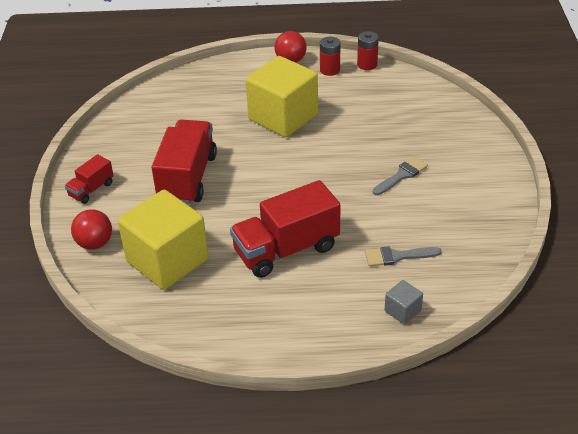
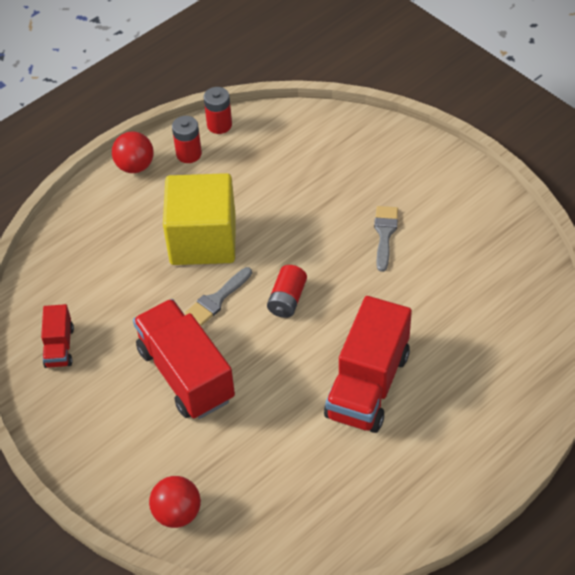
camera: 40 degrees left, 10 degrees up
red truck [65,154,114,204] -> red truck moved to [41,304,74,368]
yellow cube [118,190,209,290] -> none
grey brush [365,246,442,266] -> grey brush moved to [185,267,252,326]
grey cube [385,280,423,325] -> none
none -> red battery [267,265,307,318]

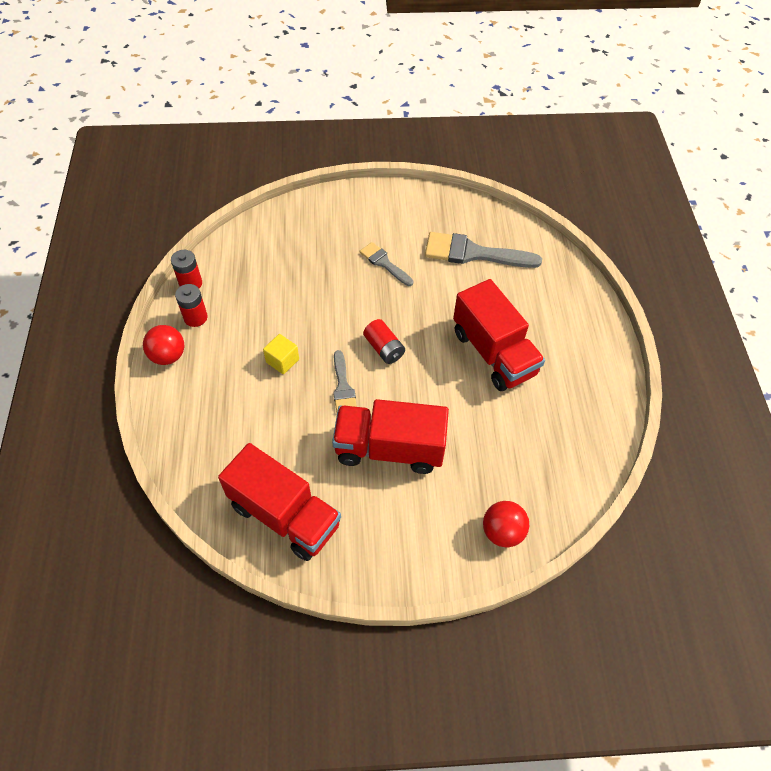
camera: 55 degrees left, 5 degrees up
red truck [41,304,74,368] -> red truck [218,443,341,561], size x1.99
yellow cube [163,173,236,265] -> yellow cube [263,334,299,374], size x0.42
none -> grey brush [425,232,542,268]

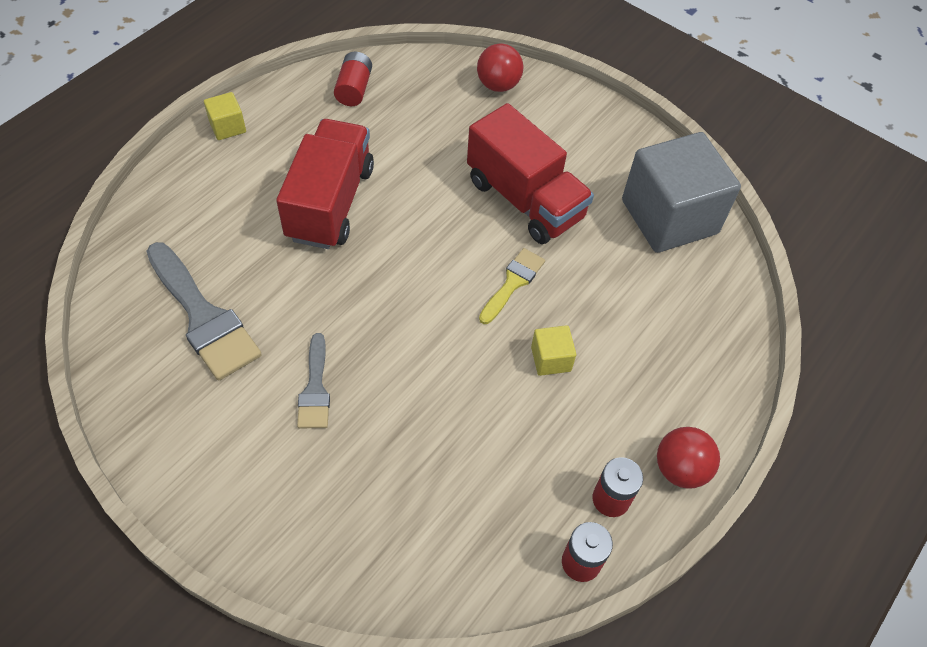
camera: 140 degrees left, 0 degrees up
red truck [218,443,341,561] -> grey cube [622,132,741,253]
grey brush [333,350,357,412] -> yellow brush [479,248,545,324]
red battery [363,319,405,364] -> red battery moved to [334,51,372,106]
none -> yellow cube [204,92,246,140]

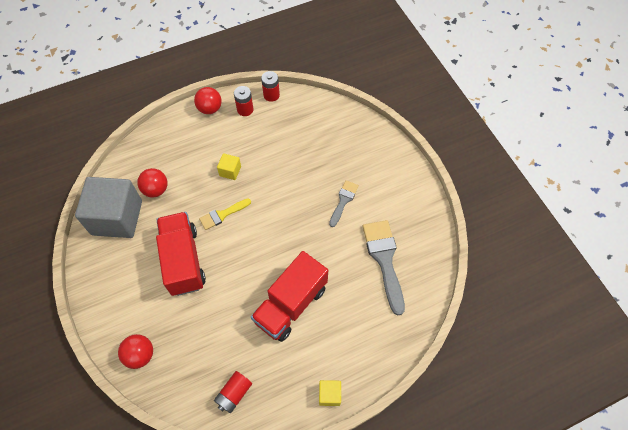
camera: 150 degrees left, 5 degrees up
none -> red ball [137,168,168,197]

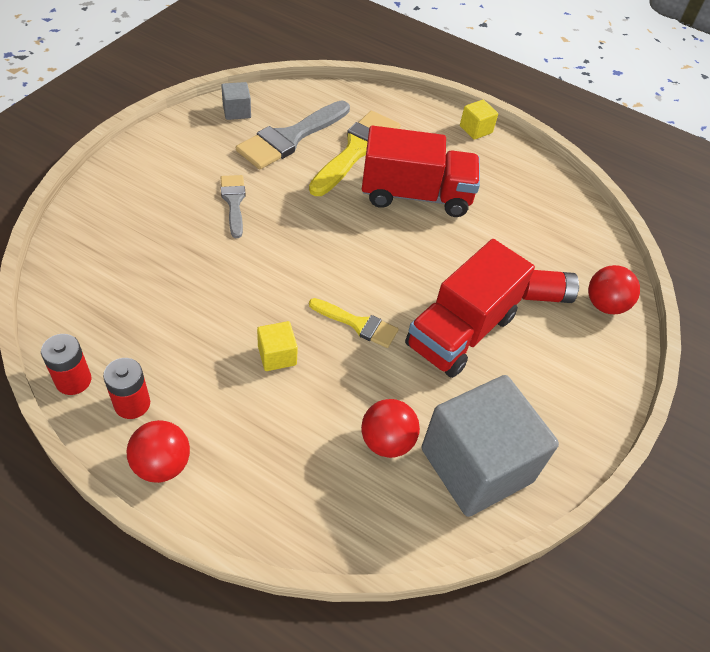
camera: 130 degrees left, 10 degrees down
red battery [214,371,252,414] -> red battery moved to [522,270,579,303]
grey brush [329,180,359,227] -> grey brush turned 90 degrees clockwise [220,175,246,238]
none -> grey cube [221,82,251,120]
none -> yellow brush [309,111,400,196]

